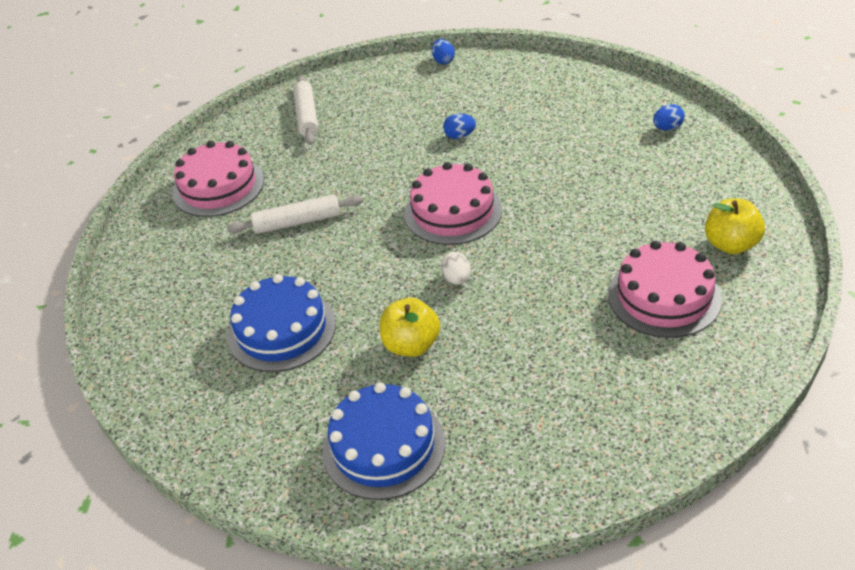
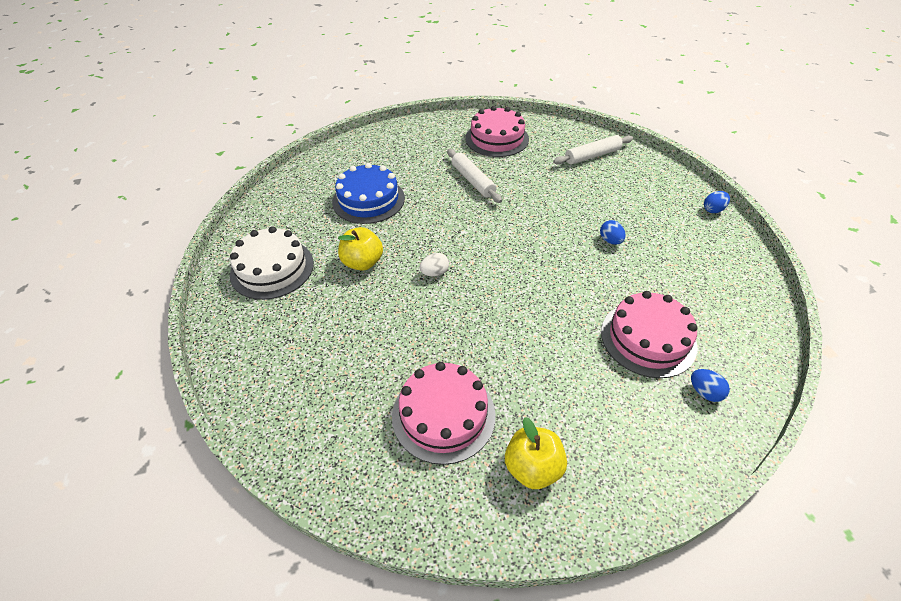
camera: 70 degrees right, 5 degrees up
blue cake [322,382,446,500] -> white cake [230,226,314,300]
pink cake [404,162,502,245] -> pink cake moved to [601,291,698,378]

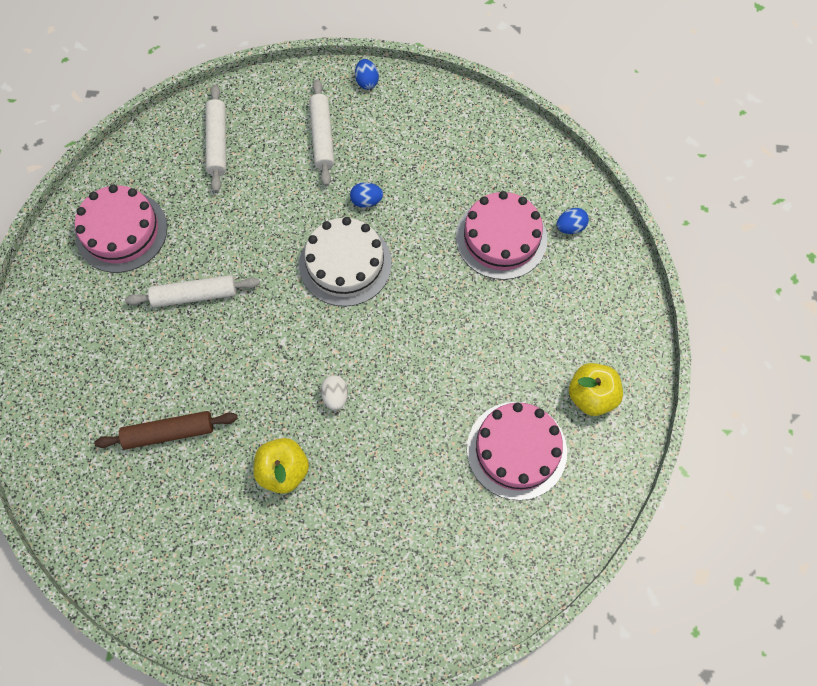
camera: 70 degrees left, 20 degrees up
white cake [230,226,314,300] -> white cake moved to [299,217,392,307]
blue cake [332,163,405,224] -> brown rolling pin [94,411,238,450]
none -> white rolling pin [309,79,334,186]

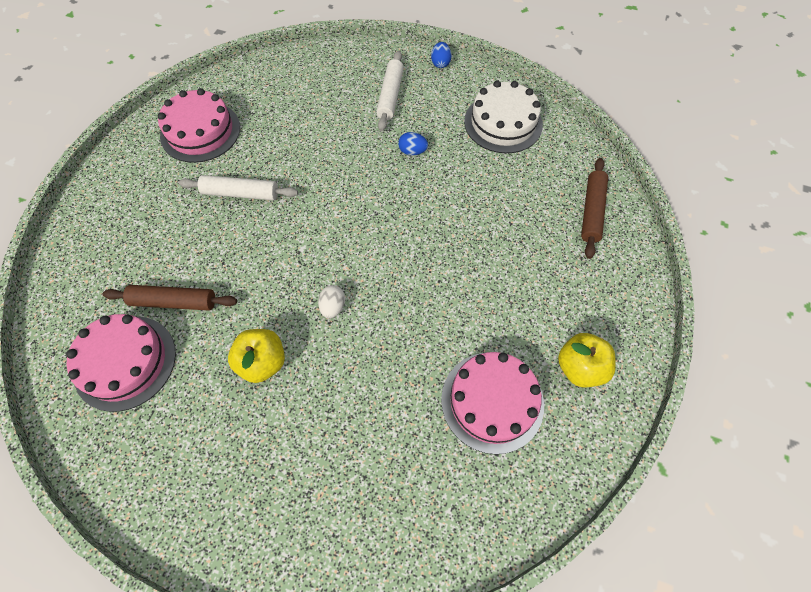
camera: 15 degrees right, 5 degrees down
white rolling pin [205,85,226,192] -> none
white cake [299,217,392,307] -> white cake moved to [464,81,543,153]
pink cake [456,191,547,280] -> pink cake moved to [66,314,176,412]
blue egg [557,208,589,234] -> brown rolling pin [581,158,608,259]

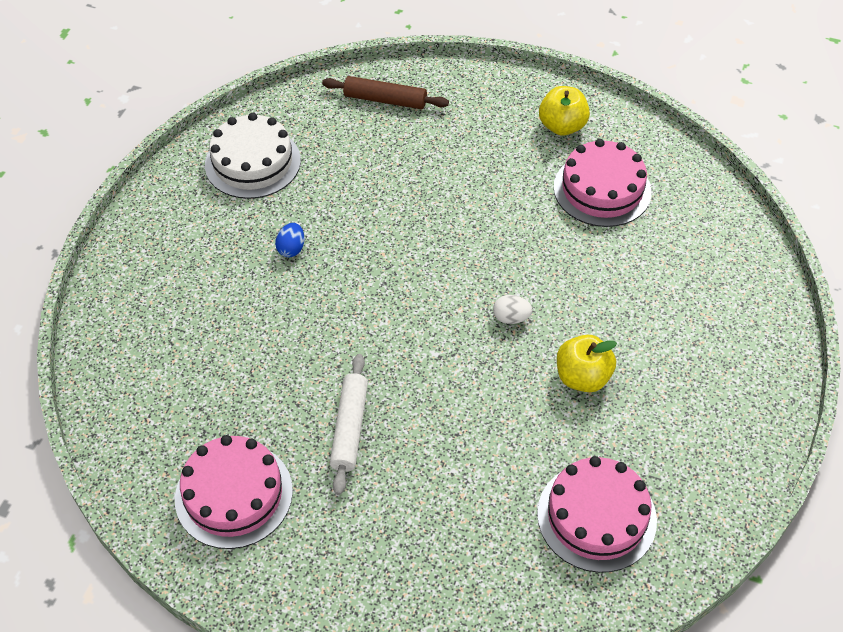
camera: 90 degrees left, 10 degrees down
brown rolling pin [103,285,237,311] -> none
white rolling pin [376,51,404,131] -> none
blue egg [431,42,451,68] -> none

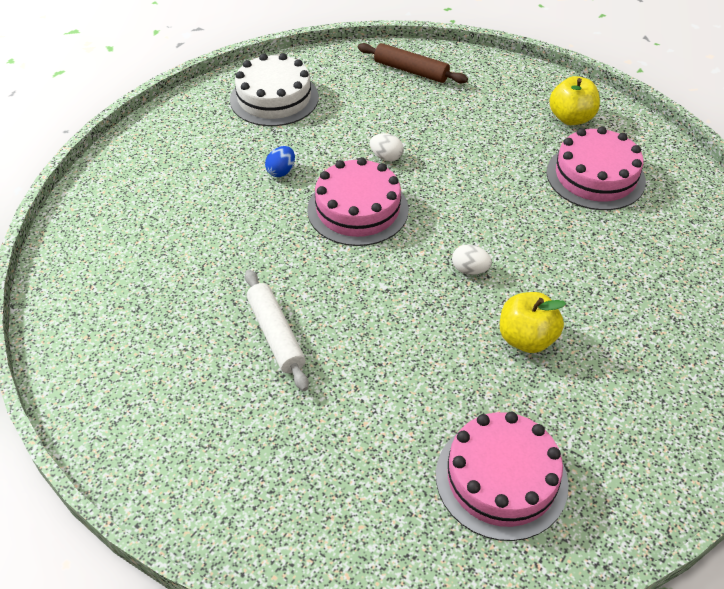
camera: 15 degrees right, 5 degrees down
pink cake [175,435,293,549] -> pink cake moved to [307,157,409,246]
white rolling pin [330,354,368,495] -> white rolling pin turned 45 degrees counterclockwise [245,270,309,391]
none -> white egg [370,133,403,161]

